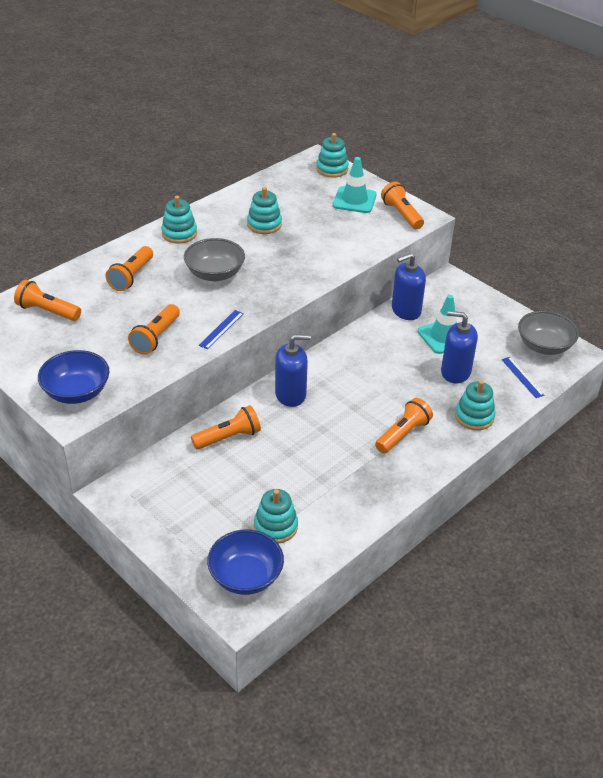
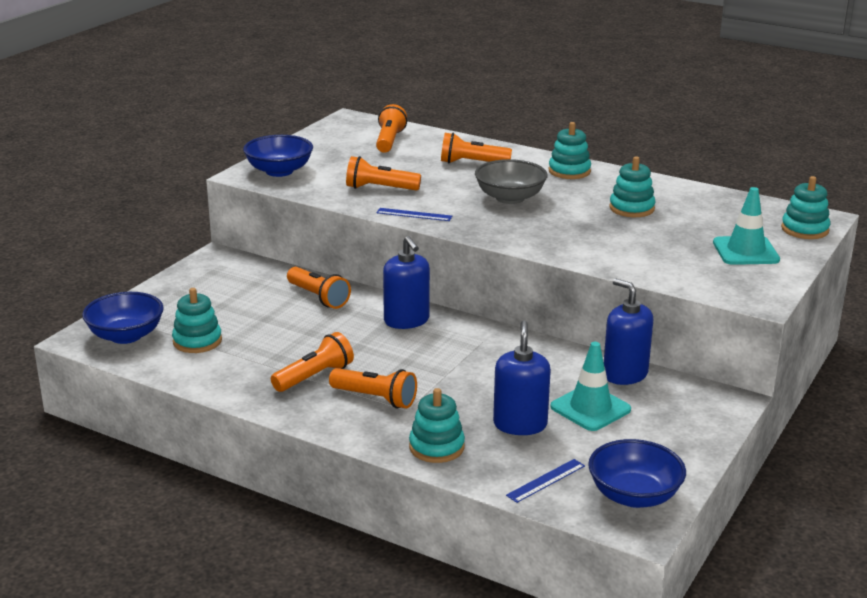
camera: 75 degrees right, 15 degrees down
orange flashlight [381,181,424,229] -> orange flashlight moved to [271,332,354,392]
grey bowl [518,311,579,355] -> blue bowl [588,439,686,508]

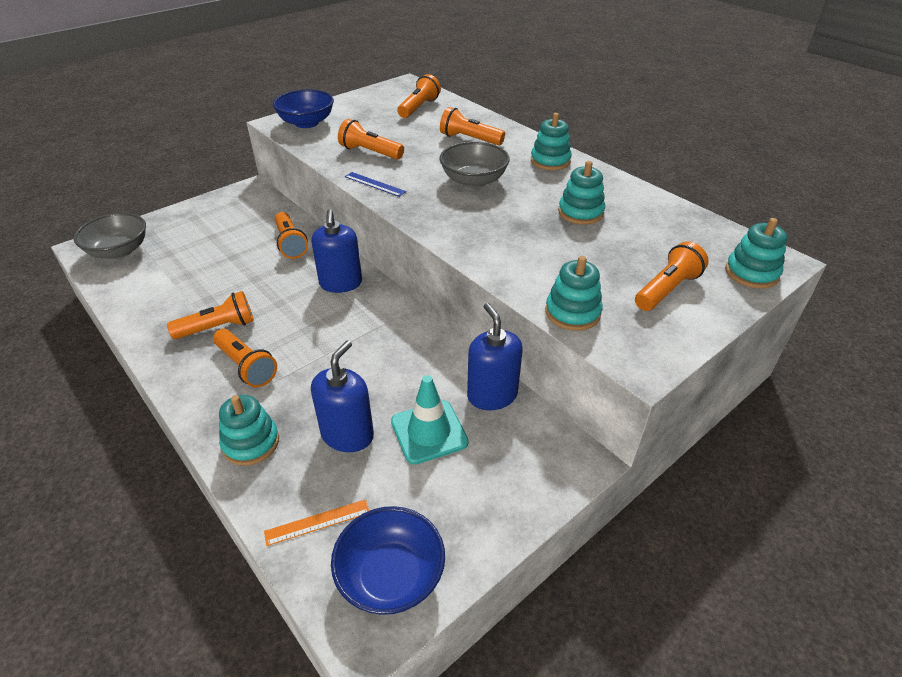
camera: 20 degrees right, 15 degrees up
blue bowl [82,292,164,344] -> grey bowl [74,213,146,259]
turquoise stacking toy [172,288,222,353] -> turquoise stacking toy moved to [545,256,603,331]
blue ruler [506,459,585,503] -> orange ruler [264,499,369,546]
turquoise traffic cone [713,187,780,265] -> orange flashlight [635,241,709,311]

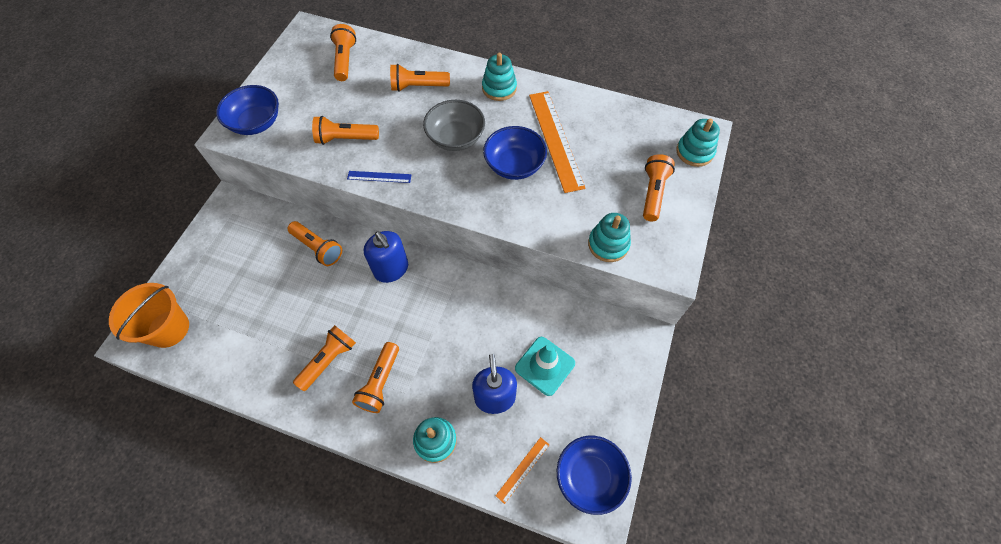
camera: 30 degrees left, 20 degrees up
grey bowl [74,213,146,259] -> orange bucket [109,283,189,348]
orange flashlight [213,329,277,387] -> orange flashlight turned 90 degrees clockwise [352,342,399,413]
blue soap dispenser [467,303,523,410] -> none
turquoise stacking toy [558,161,605,225] -> orange ruler [529,91,586,193]
none -> blue bowl [483,126,547,180]

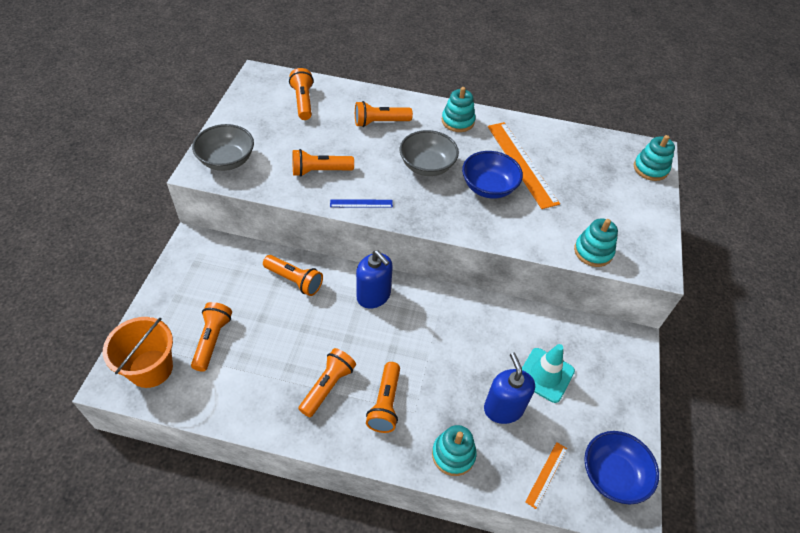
camera: 10 degrees left, 10 degrees down
blue bowl [216,85,279,135] -> grey bowl [192,124,254,171]
orange flashlight [643,154,675,221] -> orange flashlight moved to [191,302,232,372]

